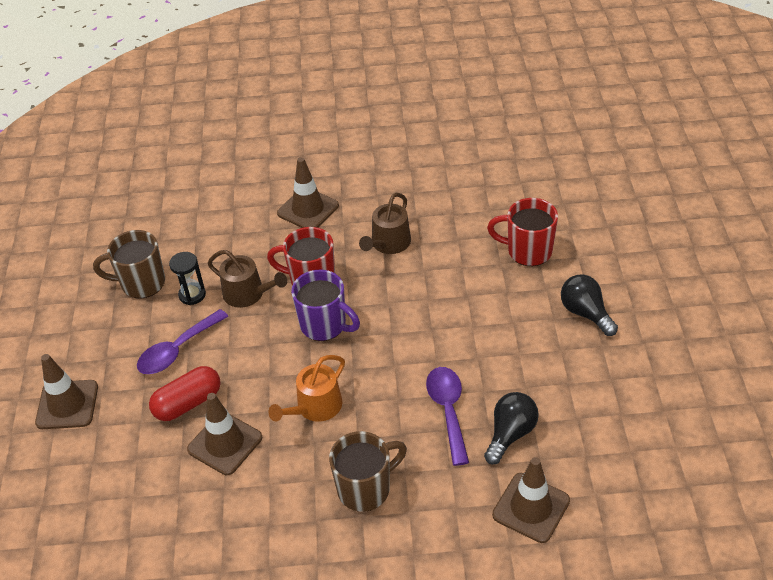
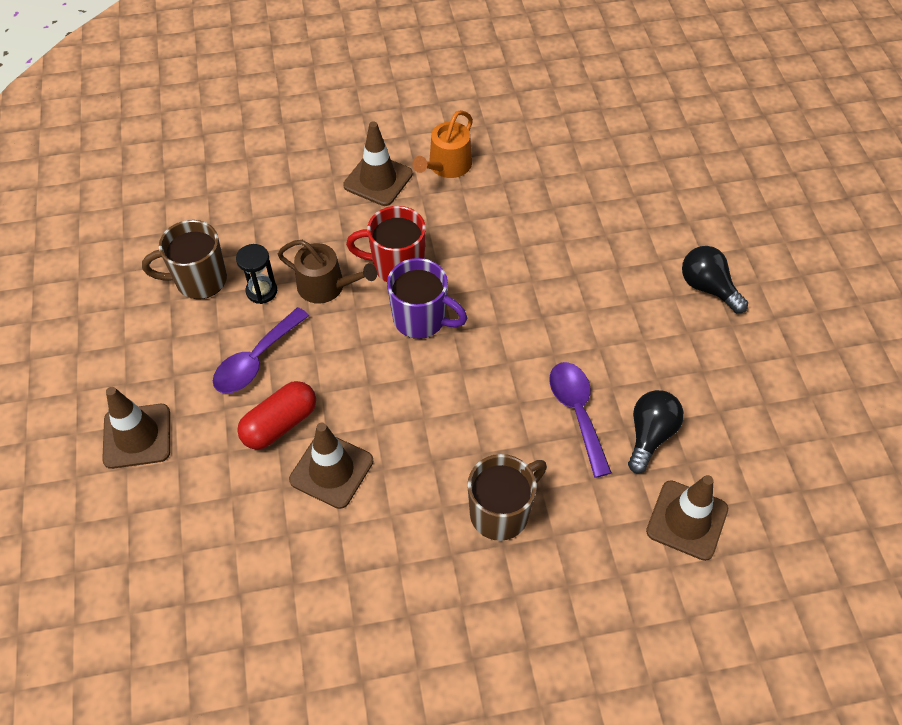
camera: 10 degrees left, 10 degrees up
orange watering can [269,355,345,422] -> orange watering can moved to [412,110,473,178]
brown watering can [359,193,411,254] -> none
red mug [487,198,558,266] -> none

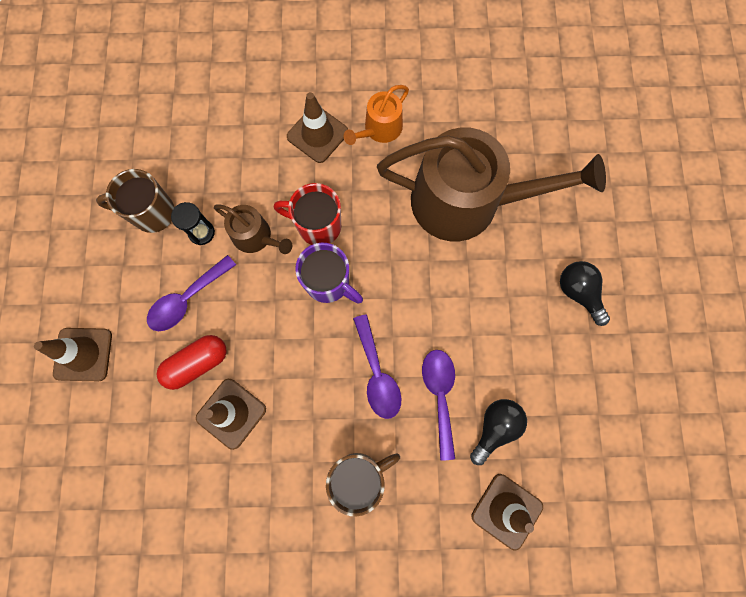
camera: 10 degrees right, 20 degrees up
none -> purple spoon [353,314,401,419]
none -> brown watering can [377,127,606,241]

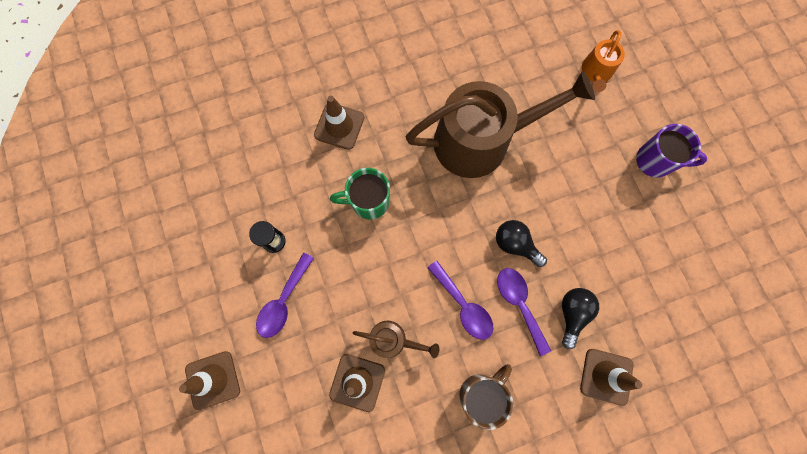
camera: 20 degrees left, 0 degrees up
brown mug [96,169,174,233] -> none
red capsule [157,335,227,390] -> none
brown watering can [214,204,292,254] -> brown watering can moved to [353,321,440,358]
red mug [274,183,341,245] -> green mug [330,168,390,219]
purple mug [295,243,363,304] -> purple mug moved to [636,124,707,178]
orange watering can [344,85,409,145] -> orange watering can moved to [582,30,625,92]
black light bulb [560,261,610,326] -> black light bulb moved to [496,220,547,267]

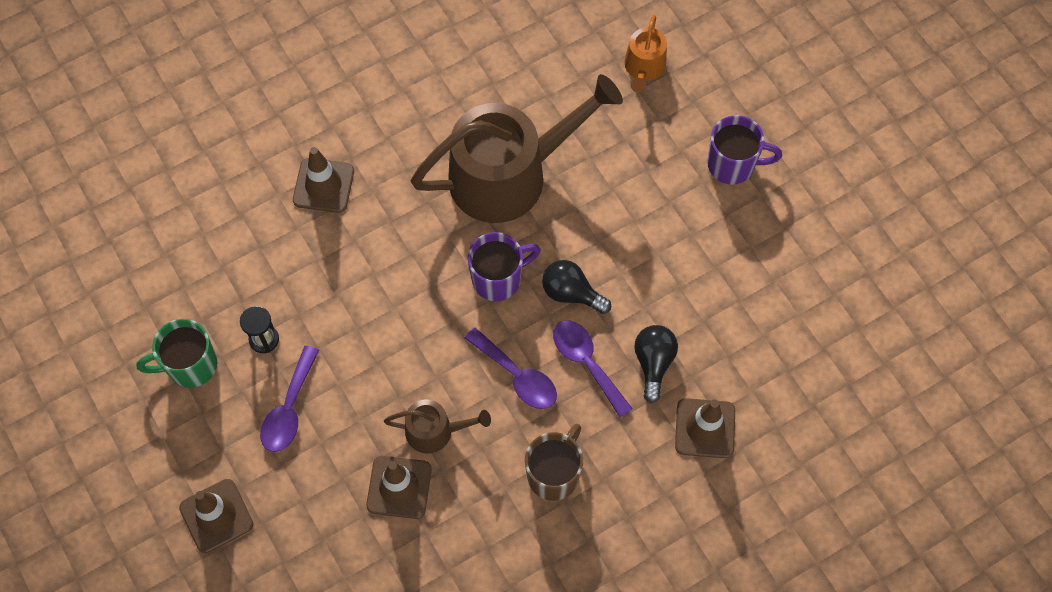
camera: 10 degrees left, 10 degrees down
green mug [330,168,390,219] -> green mug moved to [136,319,217,388]
none -> purple mug [468,232,541,301]

